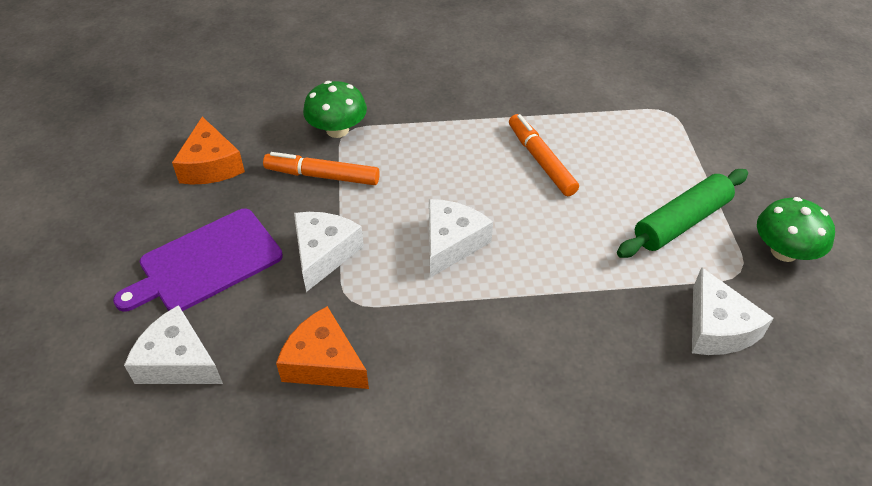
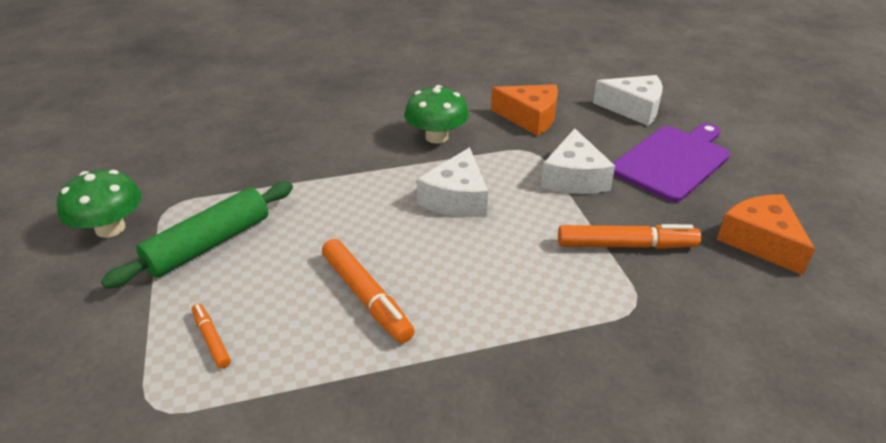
camera: 170 degrees right, 10 degrees down
green mushroom [303,81,367,138] -> green mushroom moved to [405,85,469,144]
white cheese [692,267,774,355] -> none
none -> orange marker [192,304,231,369]

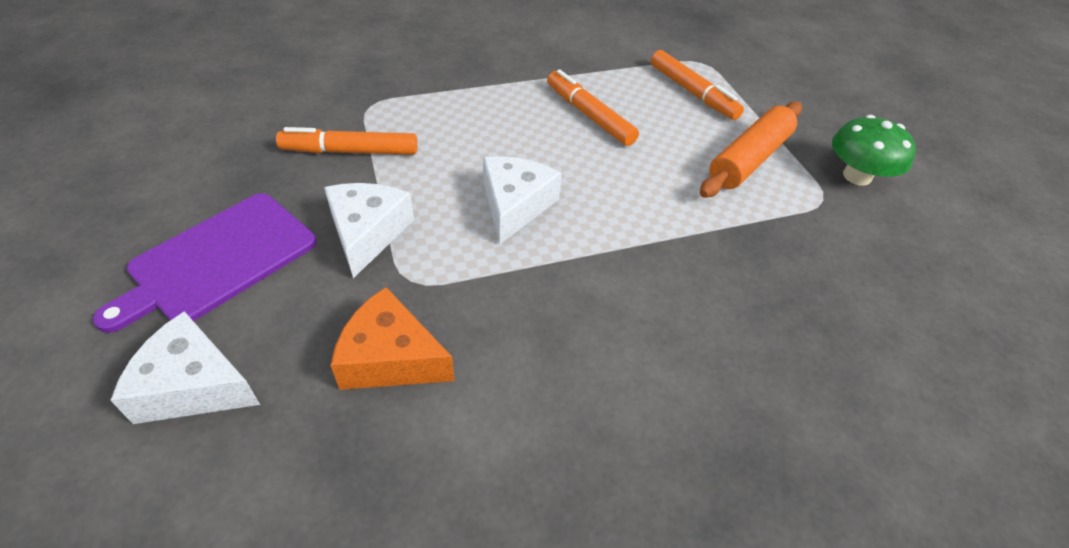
camera: 175 degrees right, 10 degrees up
green rolling pin [101,182,293,289] -> orange rolling pin [700,101,802,198]
orange marker [192,304,231,369] -> orange marker [651,50,744,120], size x1.84
green mushroom [405,85,469,144] -> none
orange cheese [717,194,815,275] -> none

